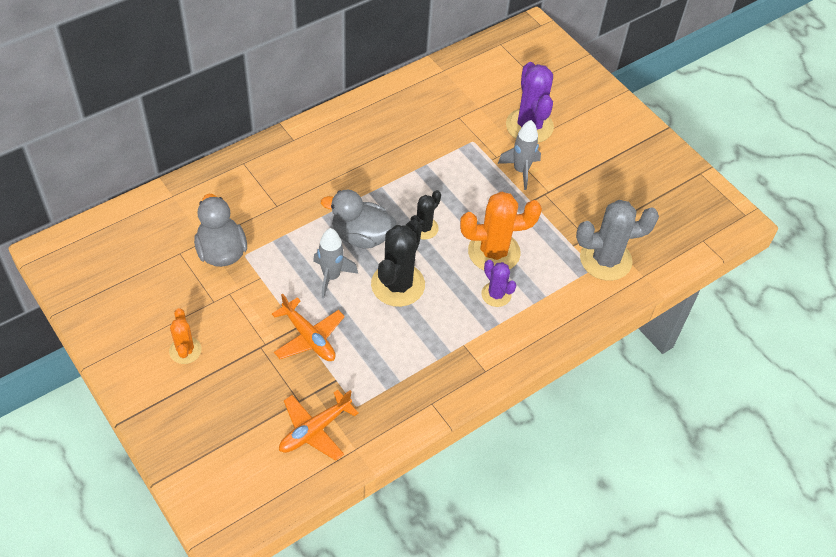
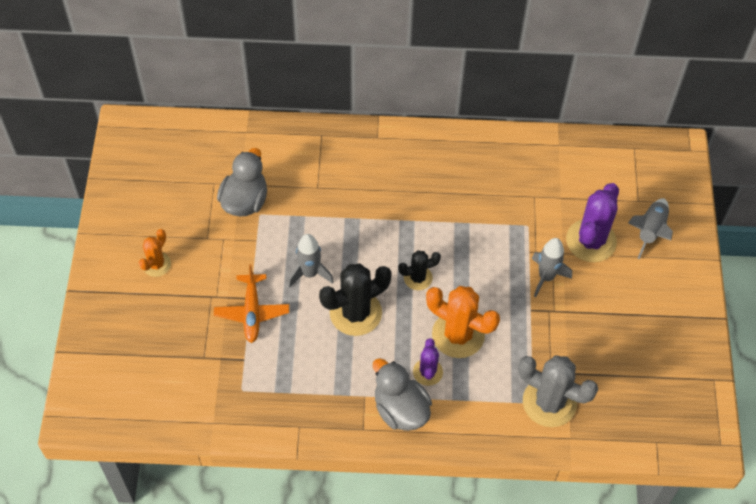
camera: 40 degrees right, 5 degrees up
orange plane [279,390,359,461] -> none
grey duck [321,190,396,249] -> grey duck moved to [373,358,432,431]
none -> grey rocket [628,198,673,260]

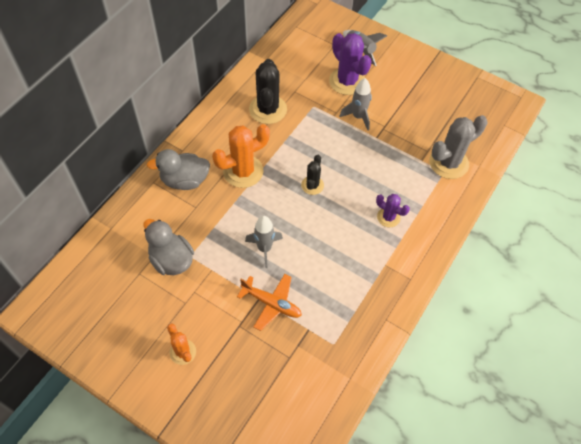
camera: 60 degrees left, 0 degrees up
black cactus [319,263,392,336] -> black cactus moved to [249,59,287,124]
grey duck [373,358,432,431] -> grey duck moved to [147,149,210,190]
orange cactus [426,286,500,358] -> orange cactus moved to [212,124,270,188]

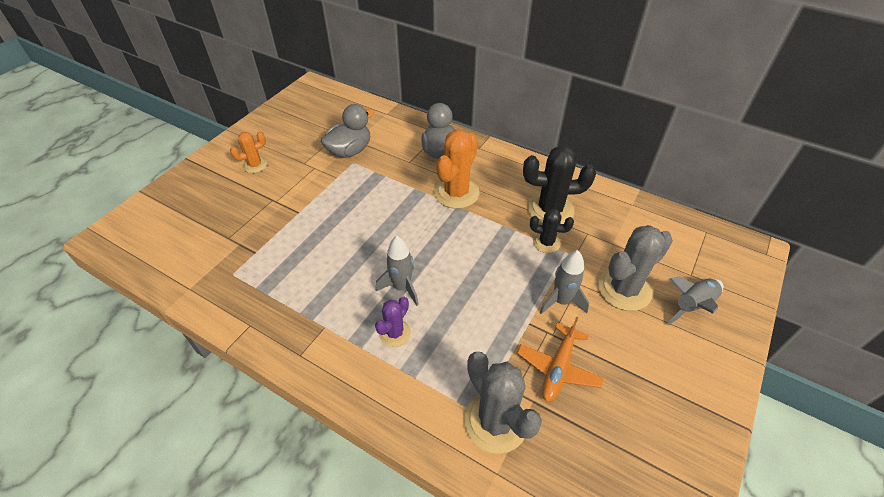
camera: 90 degrees right, 10 degrees down
orange cactus [212,124,270,188] -> orange cactus turned 60 degrees clockwise [434,130,480,209]
orange plane [237,274,302,331] -> orange plane moved to [517,317,604,402]
grey rocket [245,216,283,268] -> grey rocket moved to [376,236,419,306]
black cactus [301,155,324,195] -> black cactus moved to [530,209,574,253]
purple cactus [329,33,372,95] -> grey cactus [598,225,673,311]

